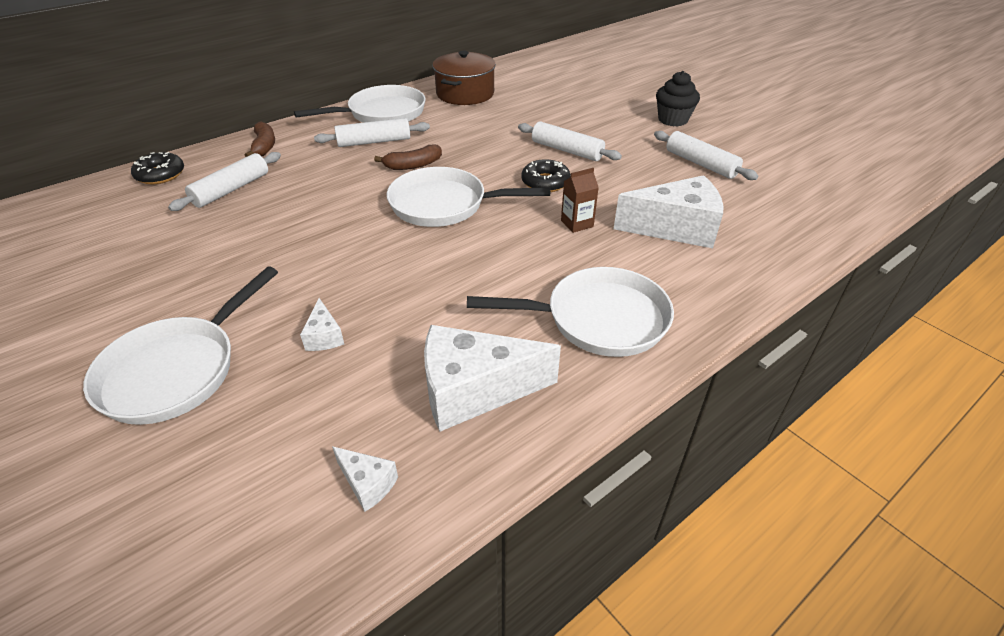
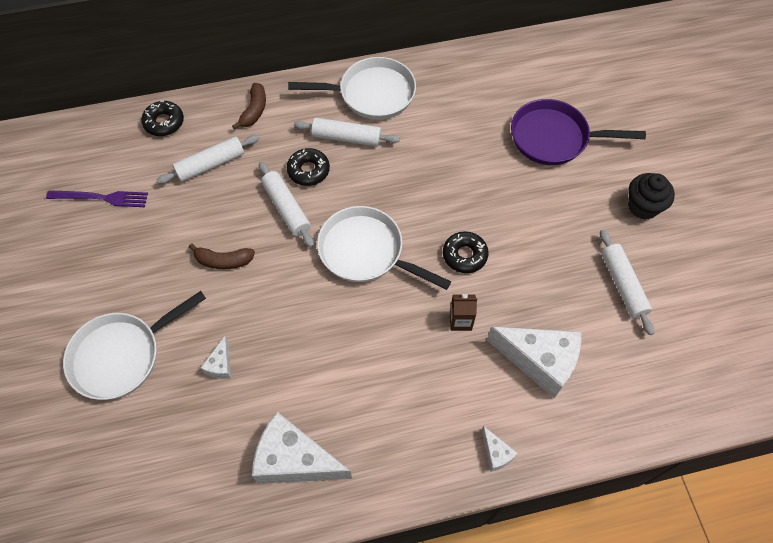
camera: 25 degrees right, 20 degrees up
white cheese [332,446,398,512] -> white cheese moved to [481,426,518,472]
brown banana [374,145,442,170] -> brown banana moved to [189,243,255,269]
brown pot [432,51,496,105] -> none
white pan [467,267,674,357] -> none
white rolling pin [518,122,622,161] -> white rolling pin moved to [259,162,314,248]
none -> purple fork [46,190,148,207]
none -> black donut [287,148,330,186]
none -> purple pan [511,99,646,165]

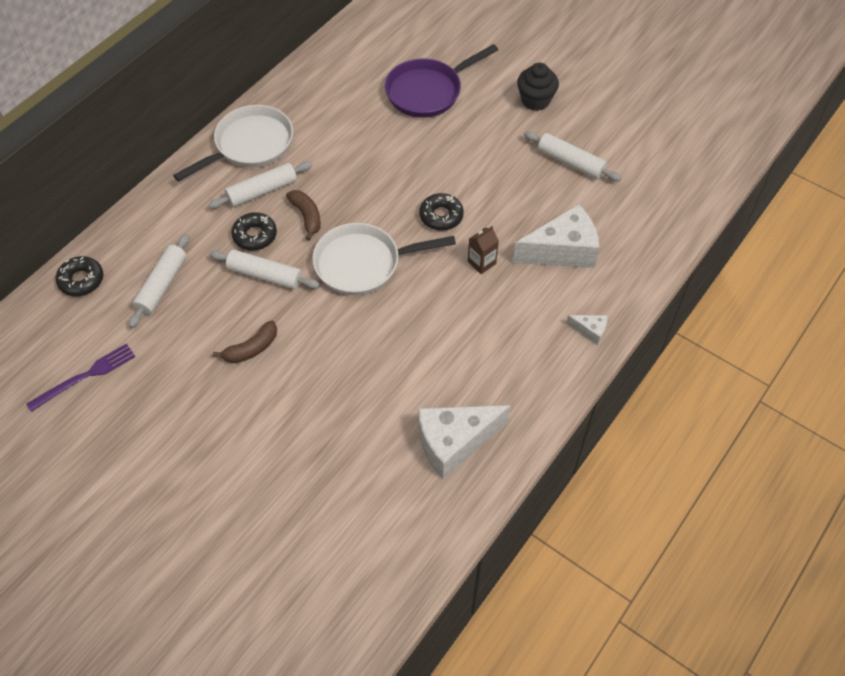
camera: 40 degrees left, 5 degrees down
white pan [63,291,206,400] -> none
white cheese [201,336,231,379] -> none
brown banana [232,83,266,130] -> brown banana moved to [286,190,321,241]

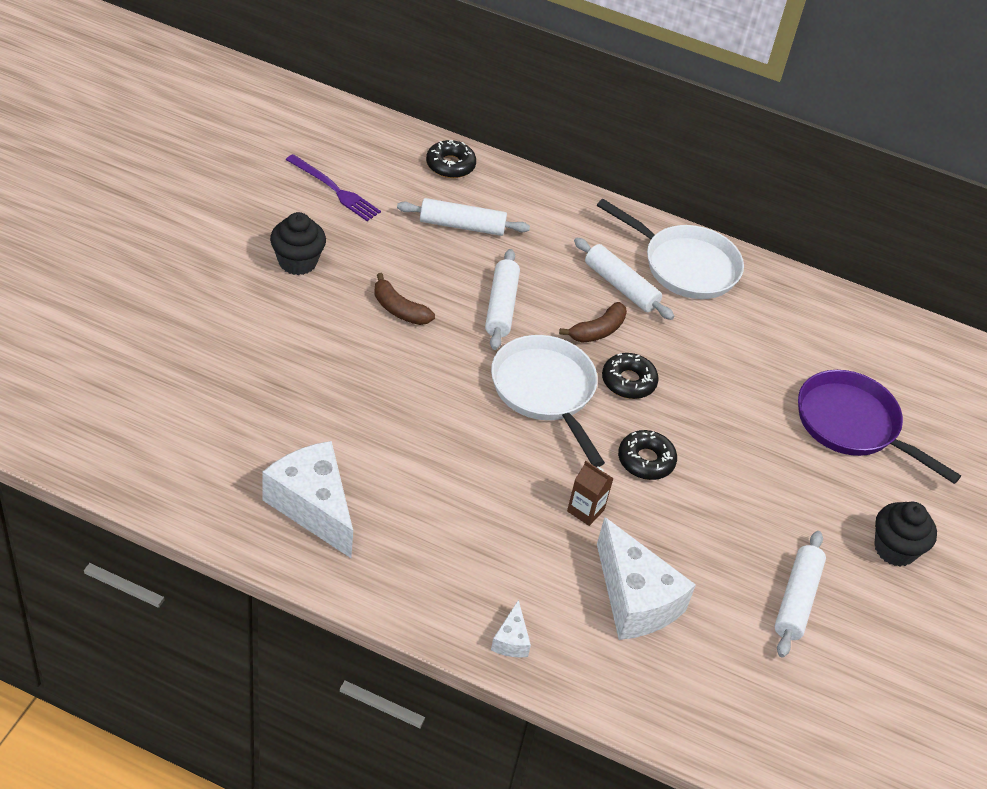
camera: 70 degrees right, 10 degrees down
black donut [231,212,277,251] -> black donut moved to [602,353,659,399]
none -> black cupcake [270,212,326,275]

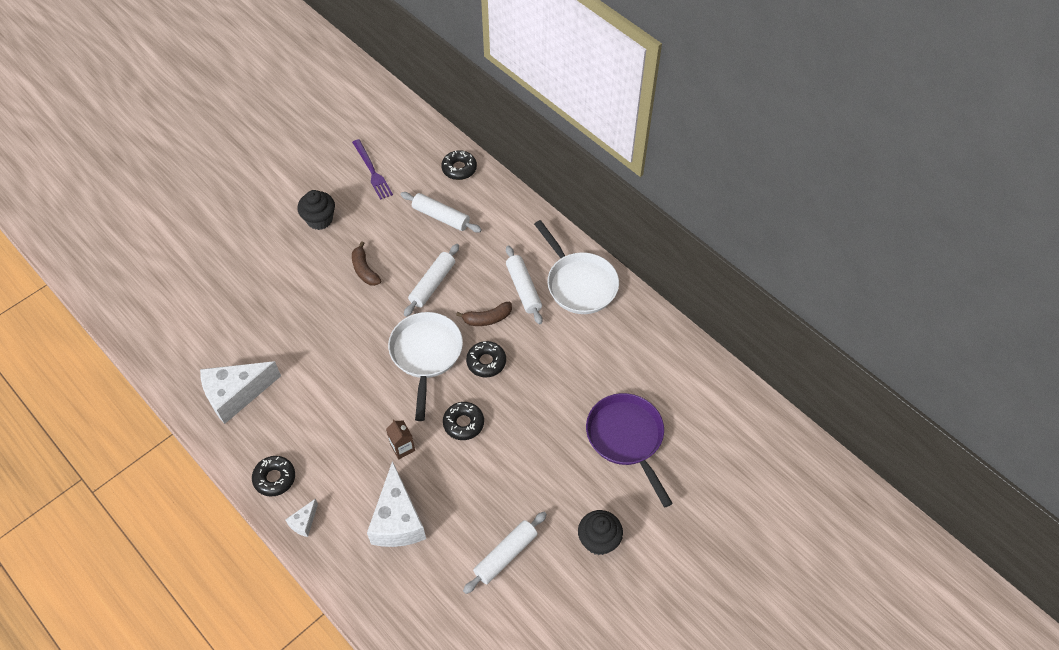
camera: 30 degrees right, 10 degrees up
white cheese [262,441,353,558] -> white cheese turned 105 degrees counterclockwise [200,361,281,424]
none -> black donut [252,456,295,497]

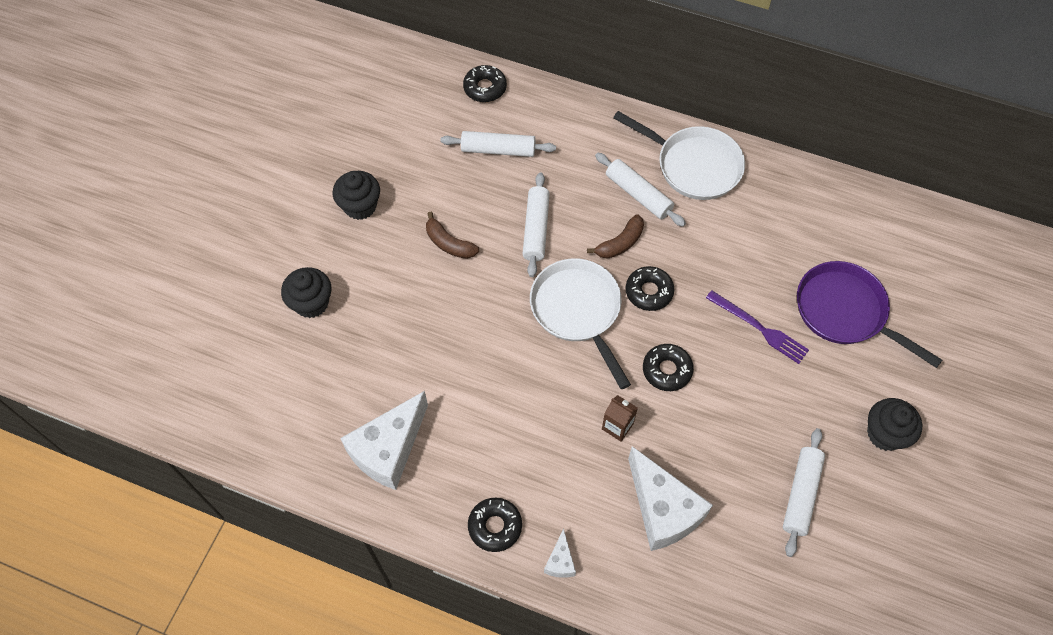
camera: 25 degrees left, 5 degrees up
purple fork [352,139,393,200] -> purple fork moved to [706,290,809,364]
none -> black cupcake [281,267,331,318]

